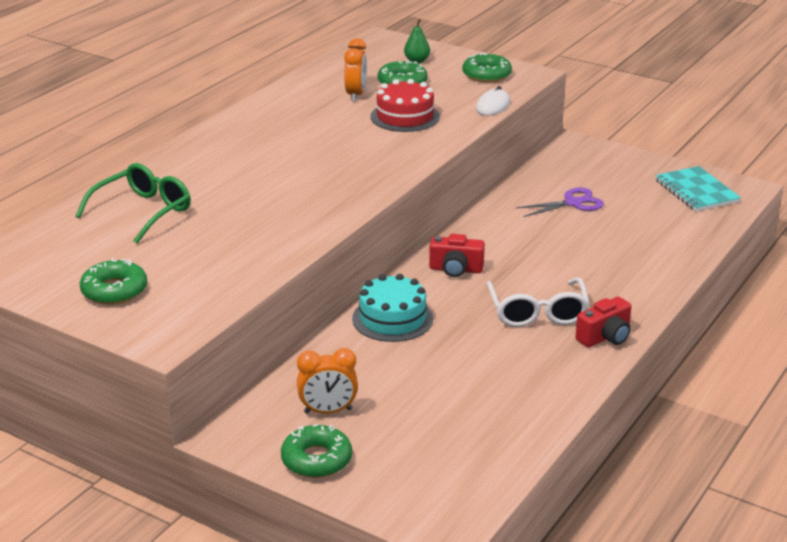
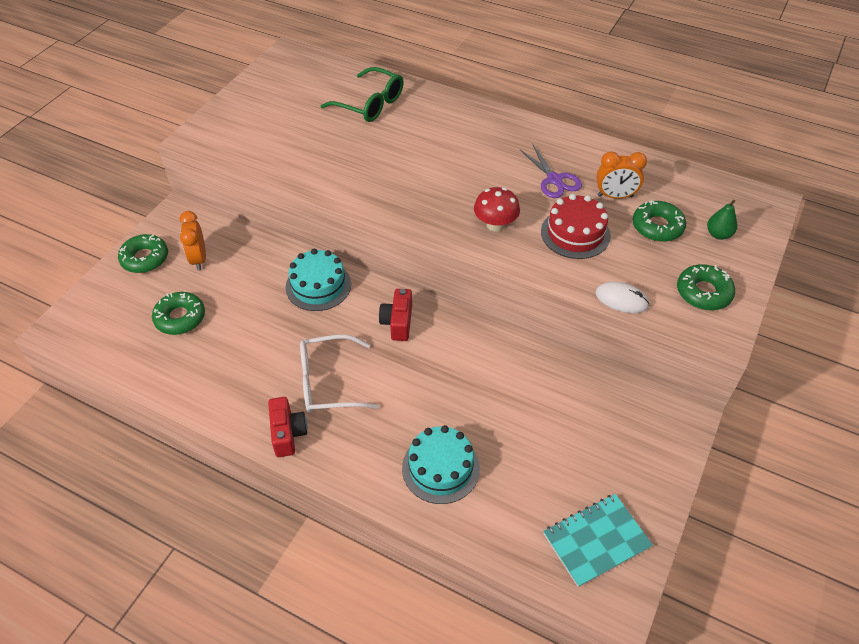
camera: 85 degrees right, 20 degrees up
green donut [80,258,147,305] -> green donut moved to [152,292,205,335]
purple scissors [516,188,604,217] -> purple scissors moved to [520,145,582,198]
red camera [575,297,632,347] -> red camera turned 150 degrees counterclockwise [268,397,307,457]
none -> turquoise cake [402,425,480,504]
none -> red mushroom [474,187,520,232]

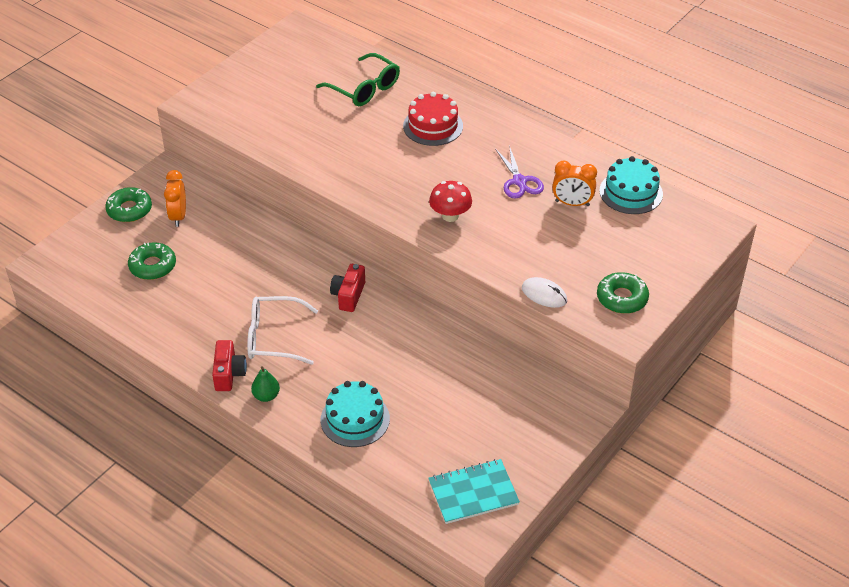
camera: 10 degrees right, 5 degrees down
turquoise cake [286,249,351,311] -> turquoise cake moved to [599,156,663,214]
red cake [541,194,611,259] -> red cake moved to [403,92,463,146]
green donut [633,201,686,242] -> none
green pear [707,200,737,240] -> green pear moved to [251,366,280,402]

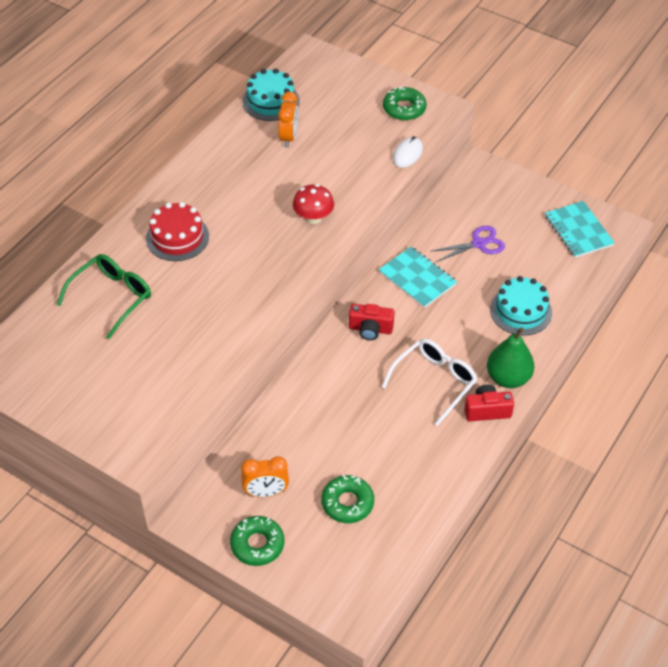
camera: 95 degrees left, 5 degrees up
white glasses [247,296,318,365] -> white glasses turned 135 degrees counterclockwise [382,339,478,426]
green pear [251,366,280,402] -> green pear [487,327,534,388], size x1.76
purple scissors [495,145,544,199] -> purple scissors moved to [432,226,505,262]
none -> turquoise notebook [379,247,457,308]

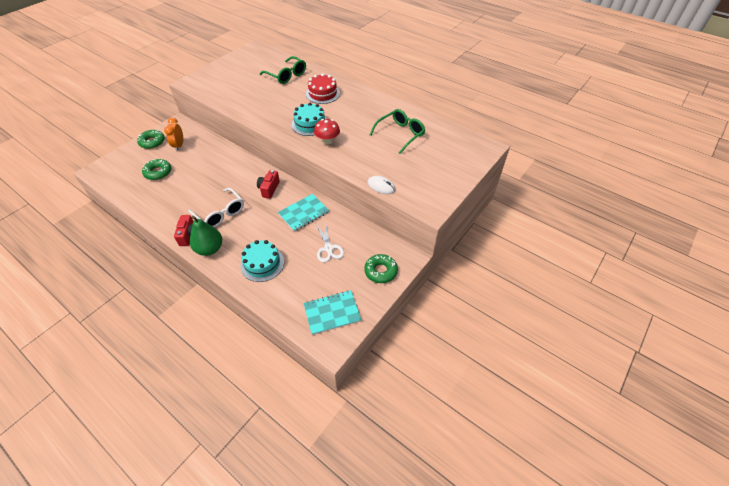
camera: 95 degrees right, 0 degrees up
turquoise cake [242,69,300,121] -> turquoise cake moved to [292,103,327,136]
orange clock [278,92,298,147] -> green glasses [369,109,425,154]
green donut [383,86,427,121] -> green donut moved to [364,254,398,283]
purple scissors [432,226,505,262] -> white scissors [316,222,344,262]

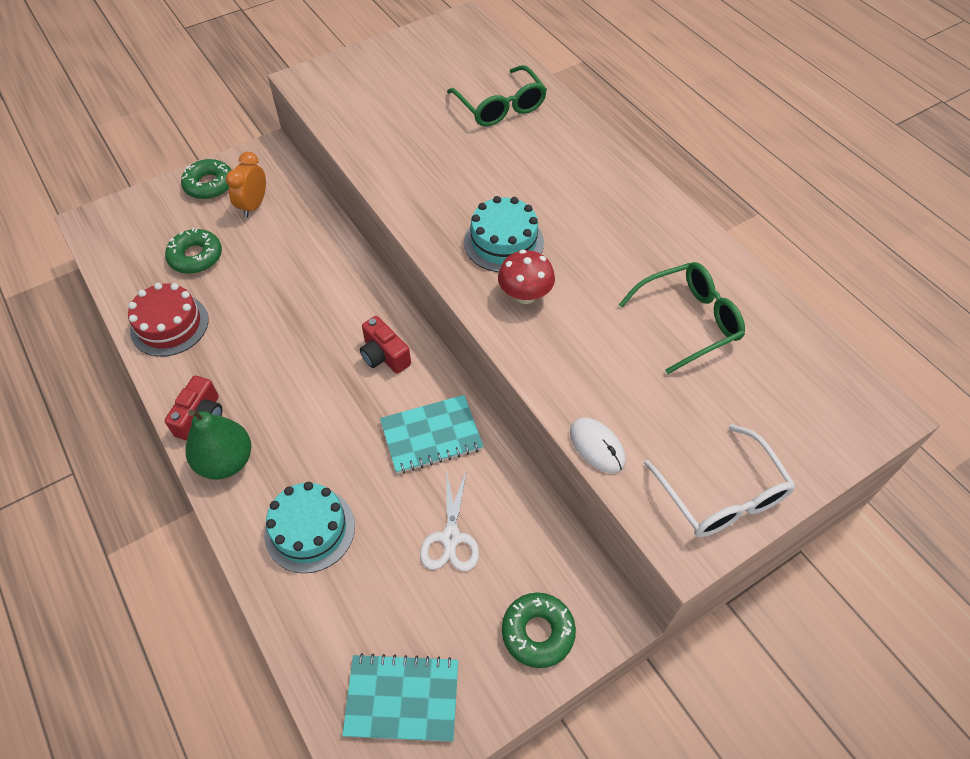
camera: 20 degrees right, 5 degrees up
white glasses [188,188,244,227] -> white glasses moved to [644,424,796,537]
red camera [257,170,280,199] -> red camera turned 75 degrees counterclockwise [360,316,411,374]
red cake [306,73,340,104] -> red cake moved to [128,283,209,357]

